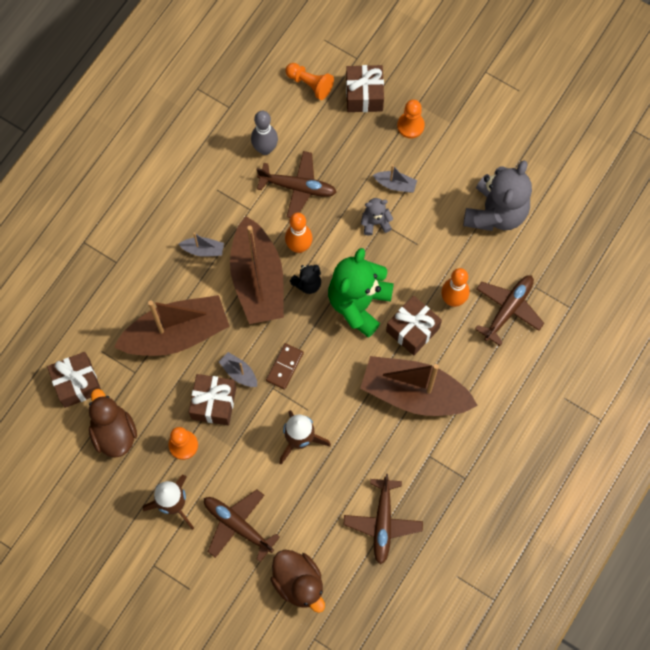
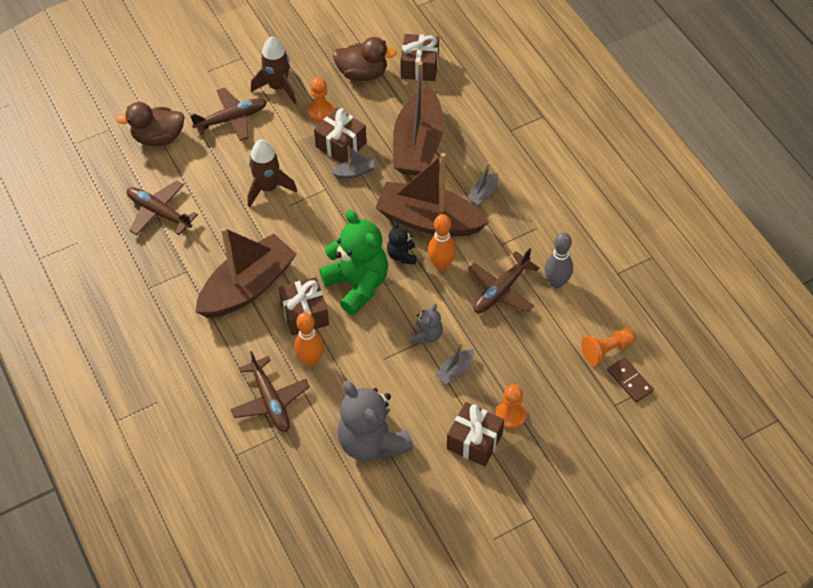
camera: 120 degrees right, 15 degrees down
brown domino [266,343,304,390] -> brown domino moved to [607,357,654,403]
brown gift [346,65,384,112] -> brown gift moved to [447,402,504,466]

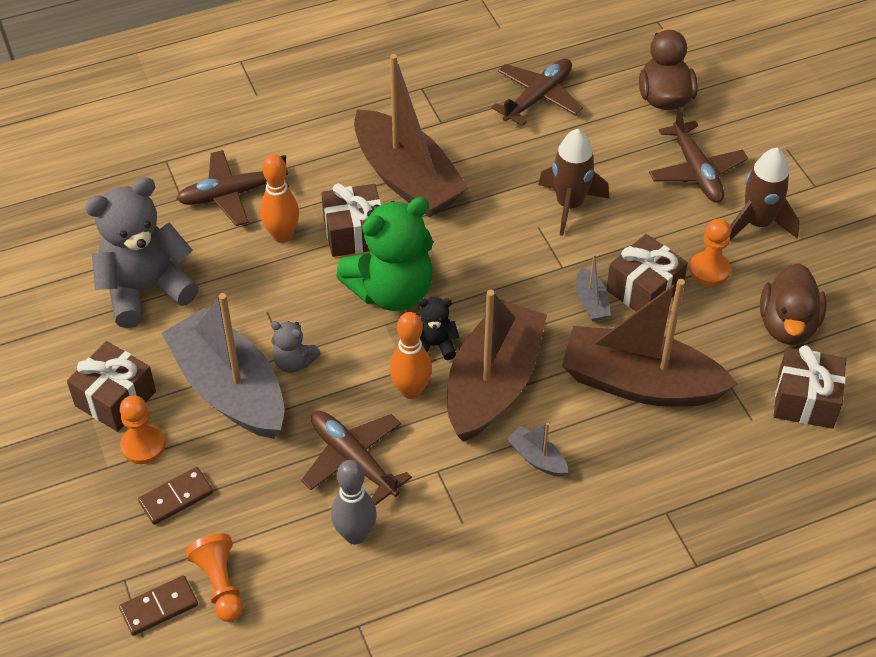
camera: 95 degrees right, 5 degrees down
grey boat [435,342,474,384] -> grey boat [161,293,285,439], size x2.48
none -> brown domino [138,467,213,525]

